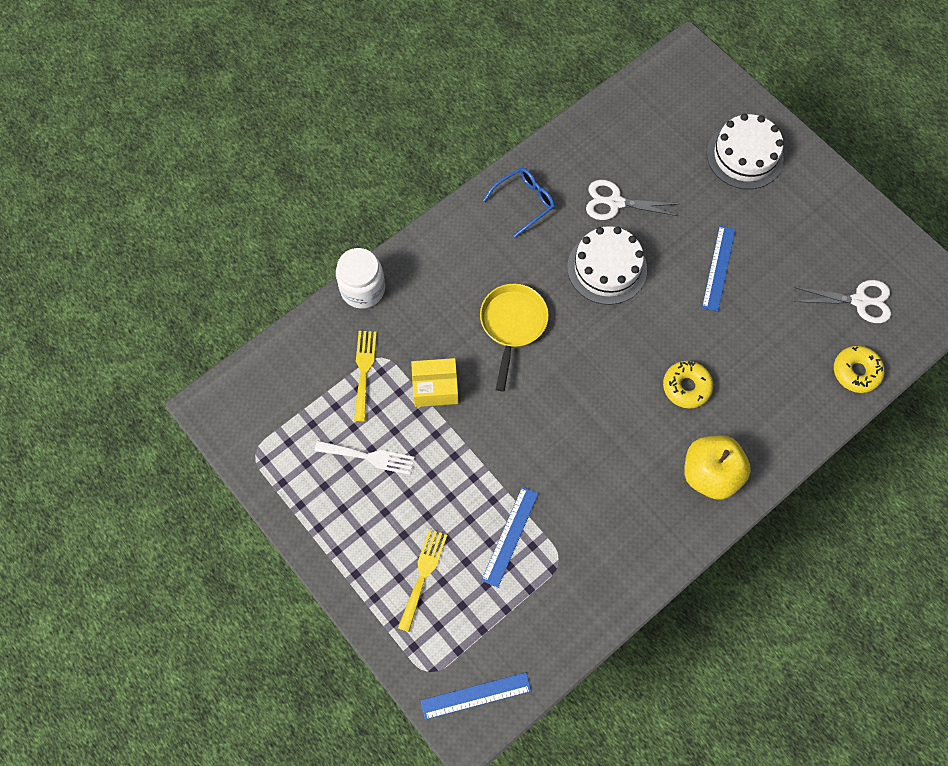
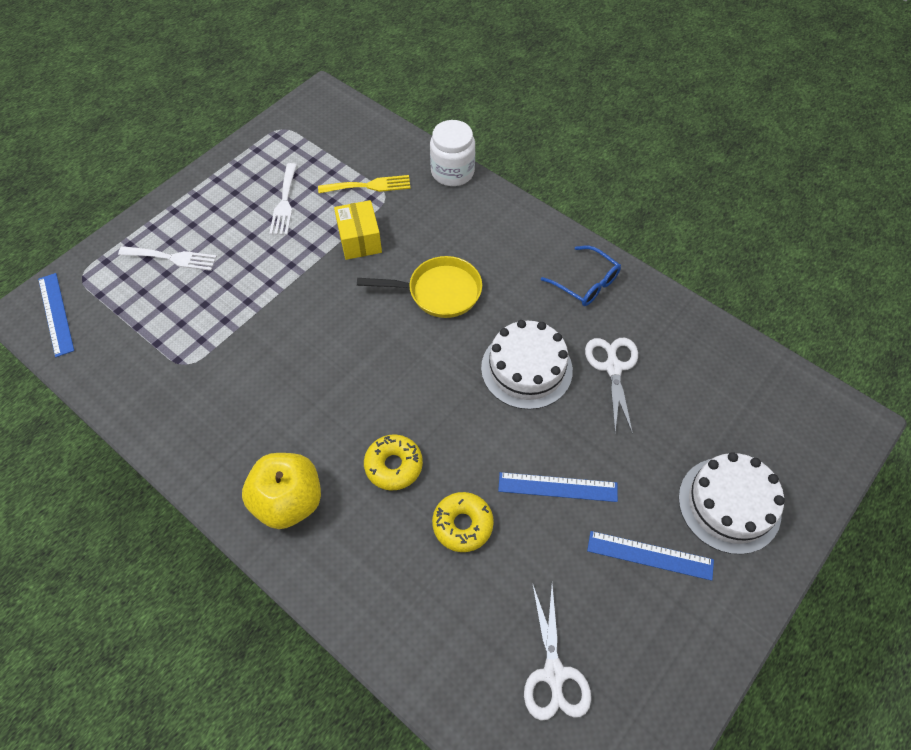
camera: 80 degrees right, 10 degrees down
yellow fork [398,529,447,632] -> white fork [118,246,217,271]
blue ruler [481,486,539,588] -> blue ruler moved to [587,531,714,581]
yellow donut [834,346,885,393] -> yellow donut moved to [432,492,494,552]

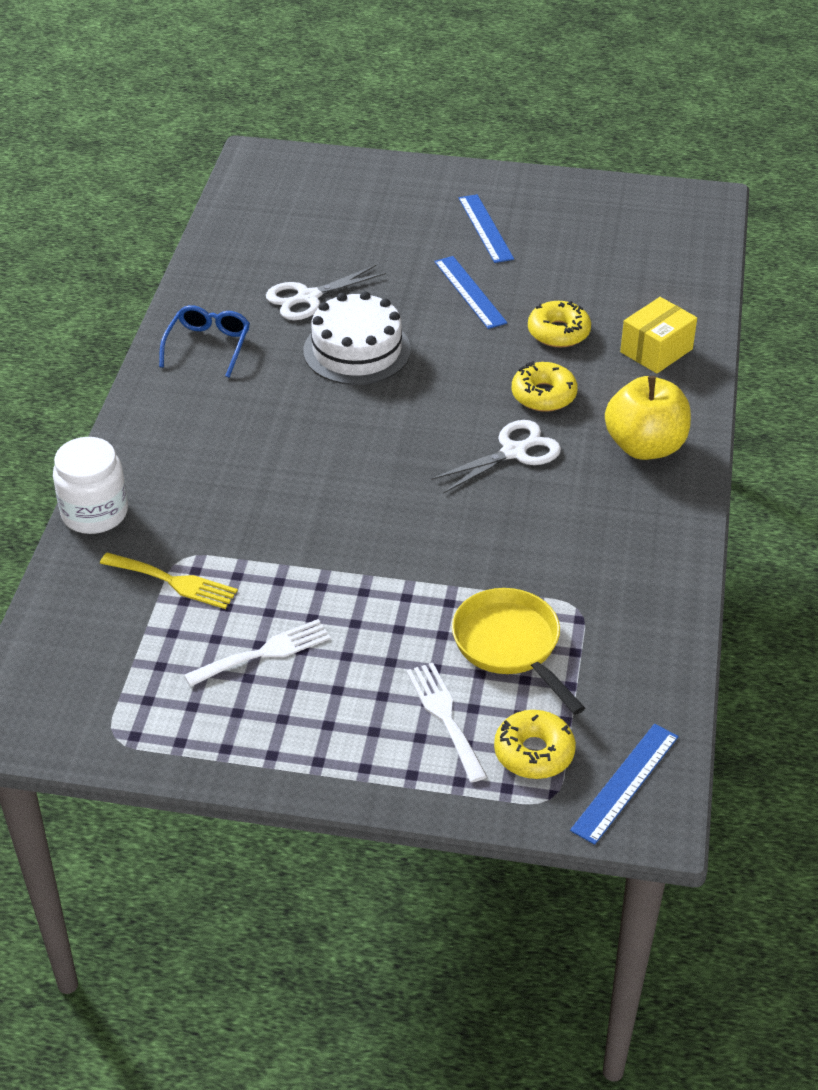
camera: 120 degrees left, 15 degrees down
yellow fork [318,175,411,193] -> yellow fork turned 150 degrees clockwise [100,553,238,609]
yellow box [334,200,382,260] -> yellow box moved to [620,297,697,373]
yellow pan [357,256,482,318] -> yellow pan moved to [452,588,585,715]
white scissors [524,583,591,721] -> white scissors moved to [431,420,561,493]
white cake [678,452,785,554] -> none
none -> yellow donut [494,710,576,779]

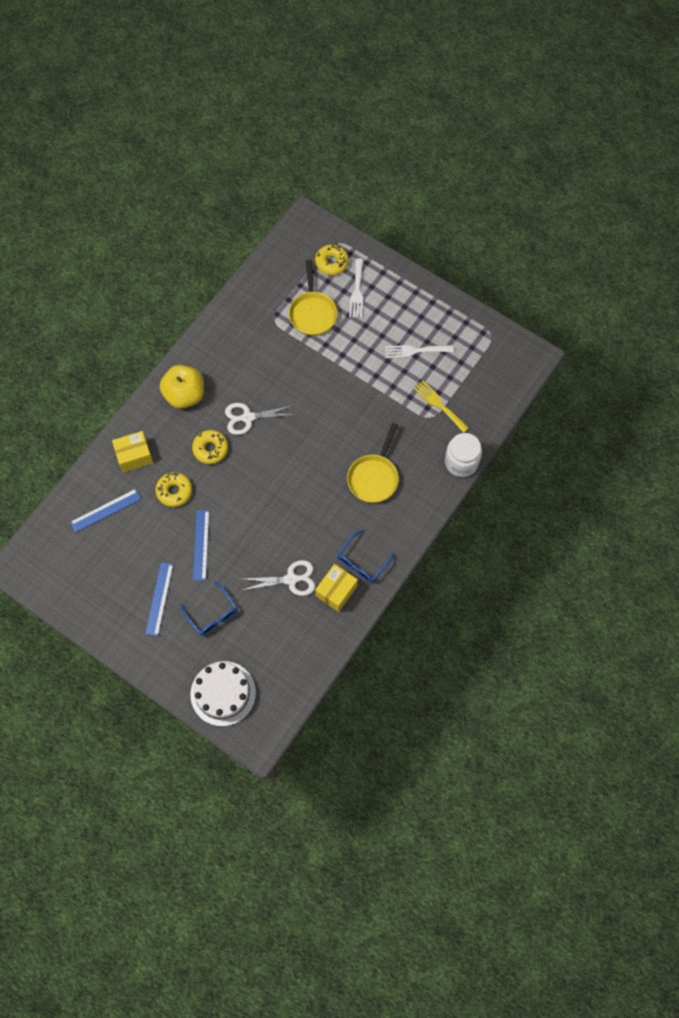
camera: 155 degrees left, 25 degrees up
white cake [303,291,411,385] -> white cake moved to [190,661,256,726]
blue ruler [570,724,679,845] -> blue ruler moved to [70,489,142,533]
none -> blue glasses [180,581,237,636]
none -> yellow box [315,564,358,612]
none -> yellow pan [347,423,399,503]

